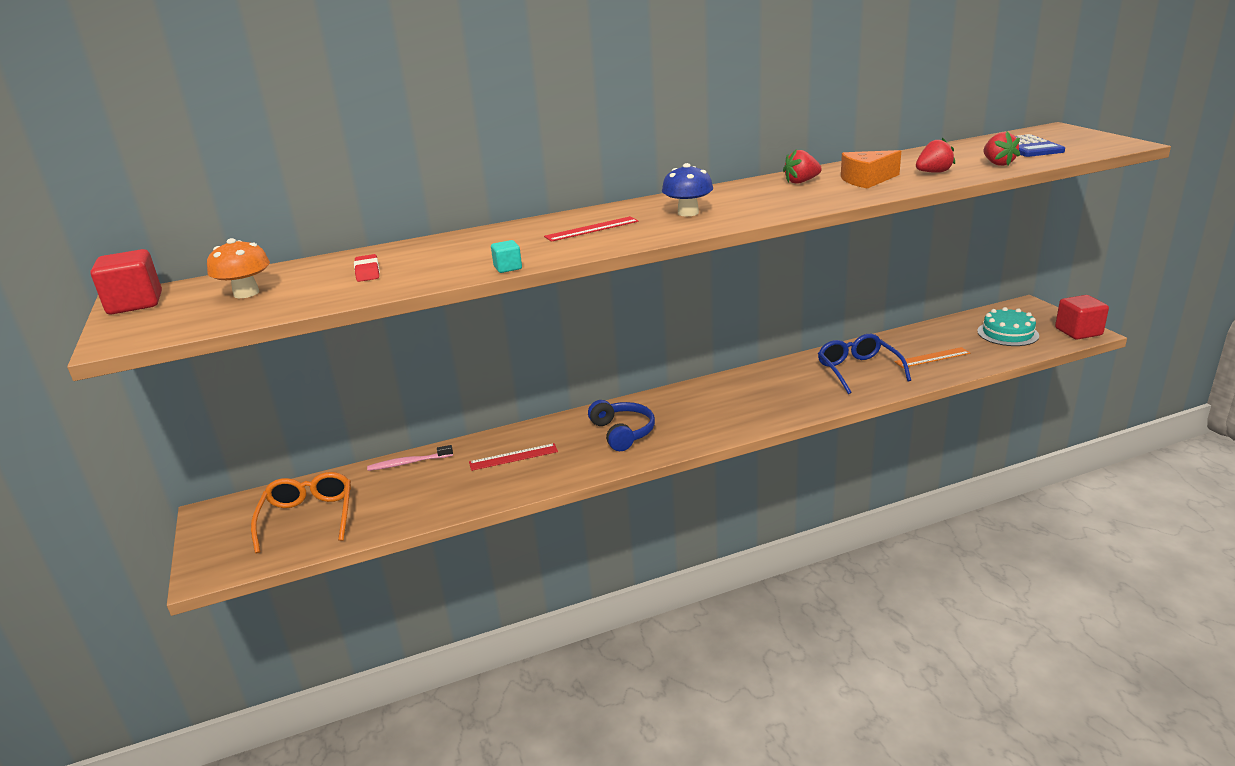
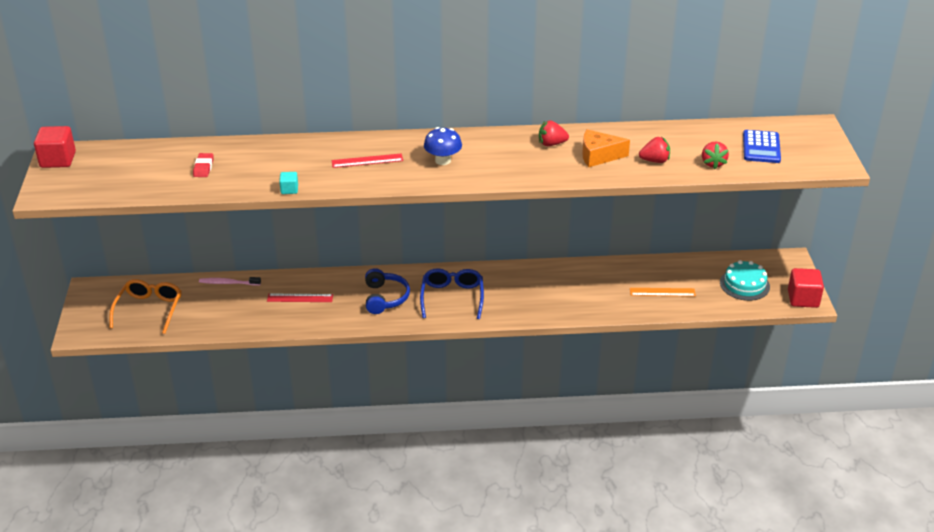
camera: 15 degrees right, 10 degrees up
orange mushroom [207,238,270,298] -> none
blue glasses [818,334,911,394] -> blue glasses moved to [420,268,484,319]

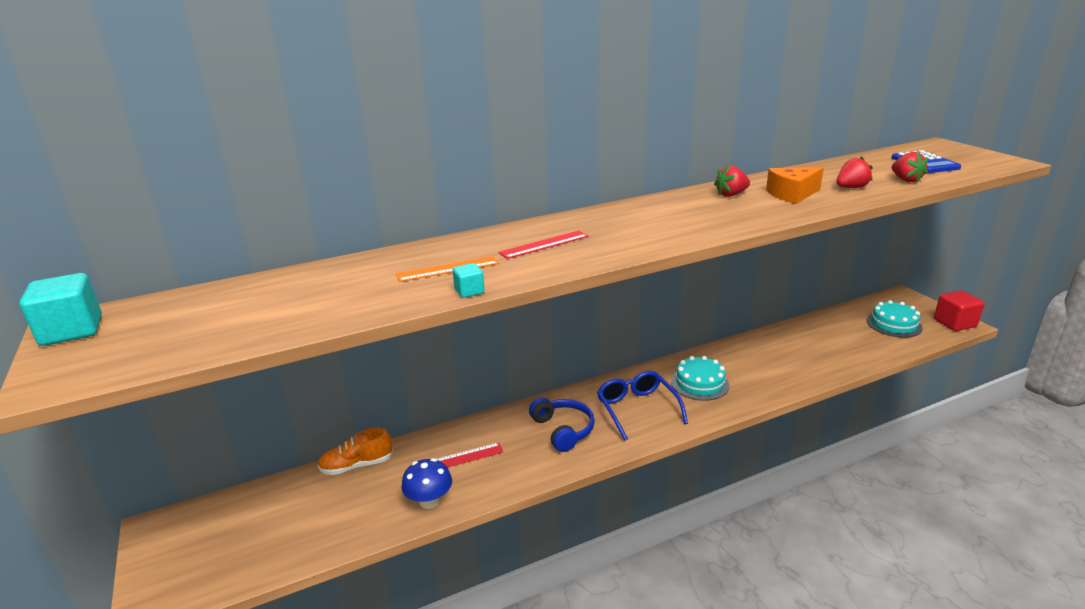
camera: 20 degrees left, 10 degrees down
red cube [34,126,76,168] -> turquoise cube [20,273,102,346]
orange glasses [109,279,182,334] -> none
red eraser [193,153,213,177] -> none
pink toothbrush [199,277,261,286] -> orange shoe [318,428,393,475]
blue mushroom [424,127,462,165] -> blue mushroom moved to [402,458,452,509]
orange ruler [630,288,696,297] -> orange ruler moved to [396,256,499,282]
none -> turquoise cake [671,356,729,401]

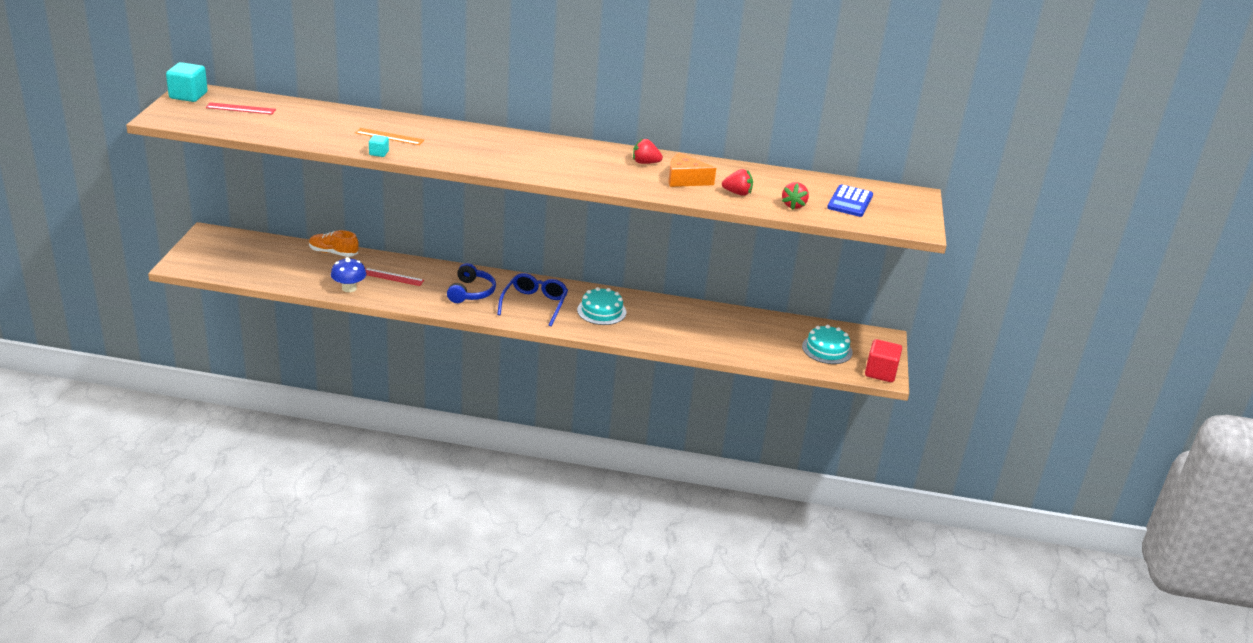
camera: 30 degrees right, 5 degrees up
red ruler [499,231,588,259] -> red ruler moved to [206,102,276,114]

